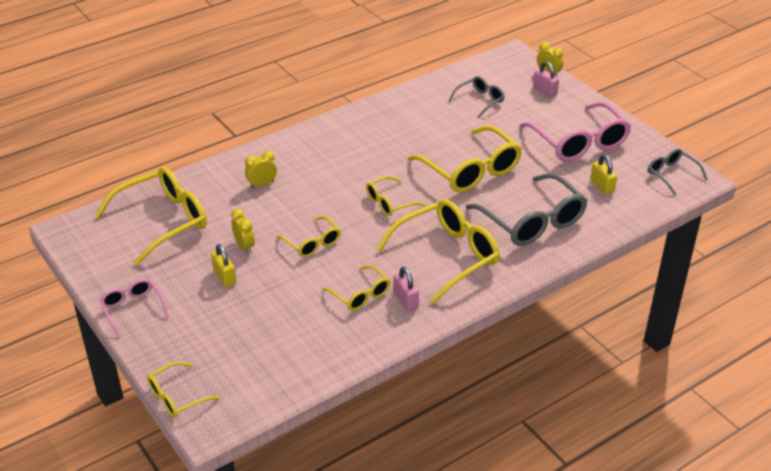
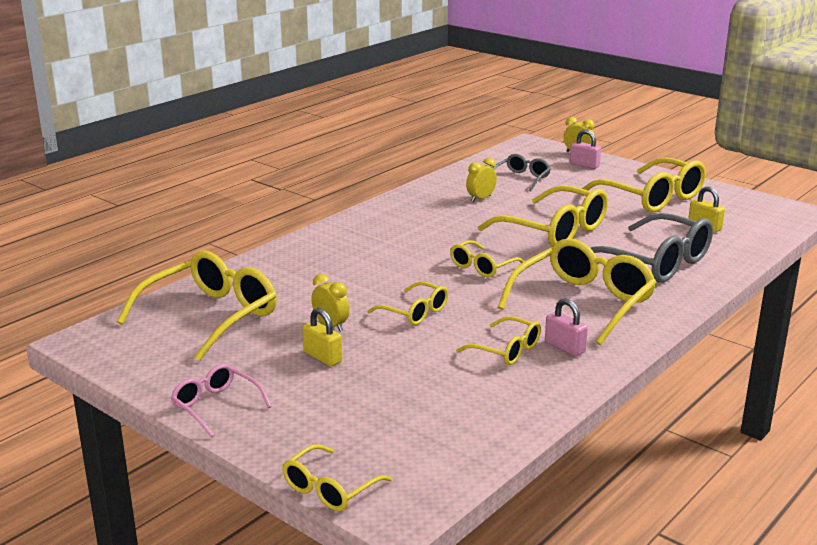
camera: 15 degrees left, 15 degrees down
yellow clock [245,151,277,188] -> yellow clock moved to [466,158,497,202]
pink glasses [520,102,631,162] -> yellow glasses [581,157,706,213]
grey glasses [648,148,708,196] -> none

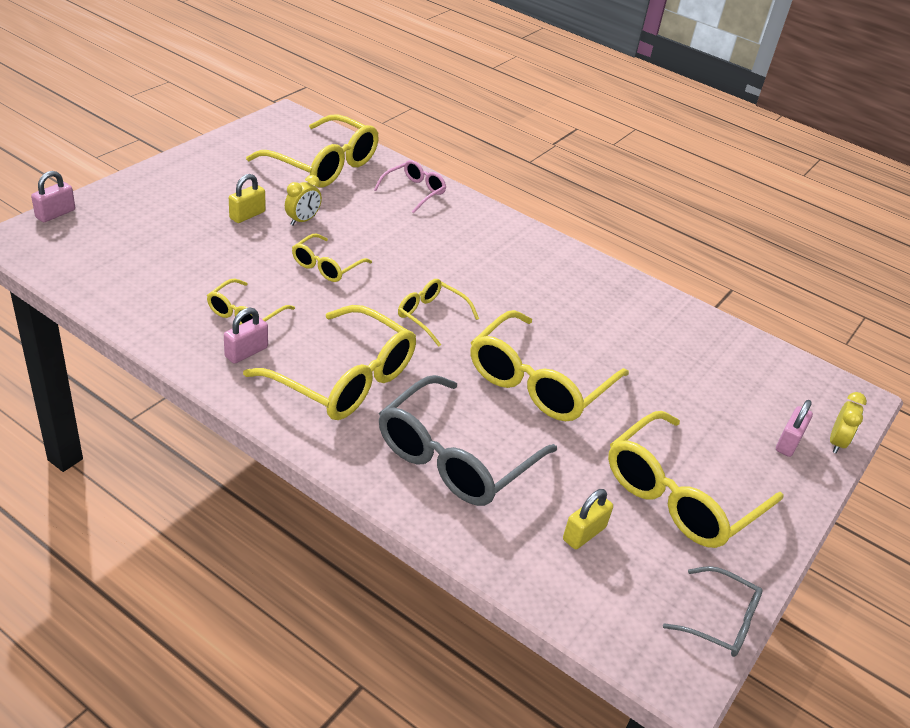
camera: 80 degrees right, 15 degrees up
pink glasses [171,364,271,437] -> pink glasses moved to [374,160,446,213]
yellow glasses [282,444,392,511] -> pink padlock [31,171,75,222]
yellow clock [466,158,497,202] -> none
grey glasses [493,154,551,191] -> grey glasses moved to [663,566,762,657]

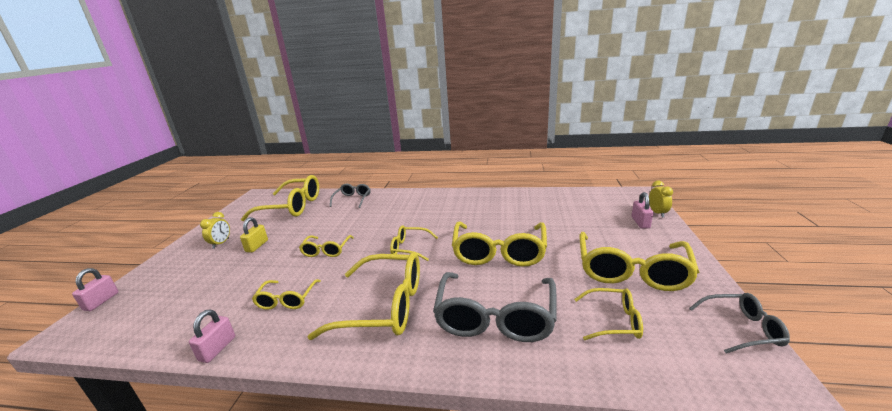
camera: 20 degrees left, 15 degrees down
pink padlock [224,308,268,364] -> pink padlock moved to [189,309,235,363]
yellow clock [285,175,322,226] -> yellow clock moved to [200,212,230,249]
pink glasses [374,160,446,213] -> grey glasses [330,184,371,208]
yellow padlock [563,489,613,549] -> yellow glasses [574,288,643,340]

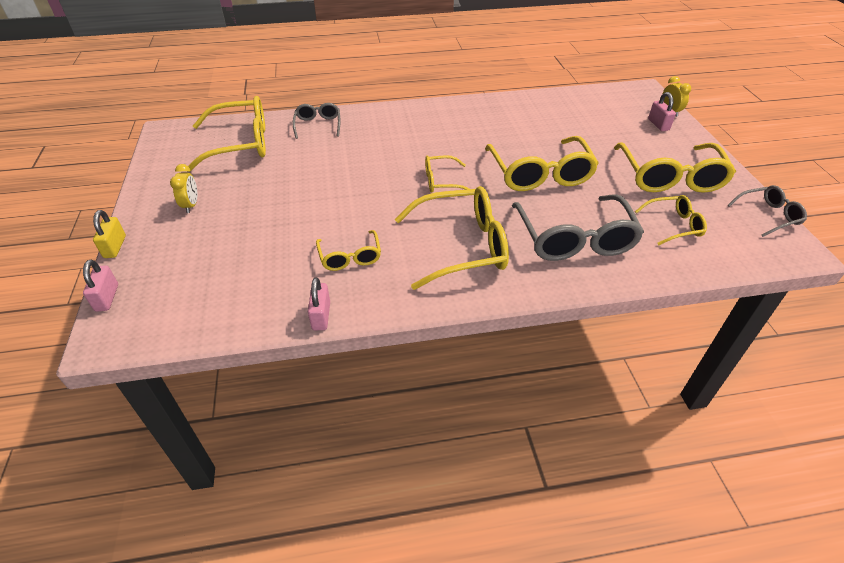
camera: 20 degrees left, 20 degrees up
yellow padlock [240,217,268,253] -> yellow padlock moved to [93,210,126,258]
yellow glasses [299,235,354,257] -> none

